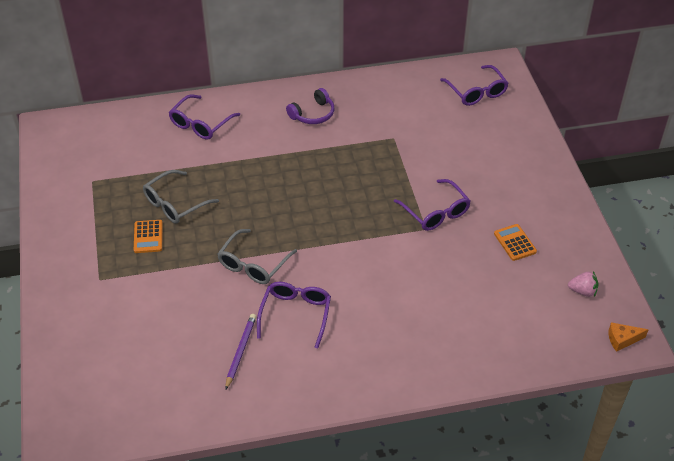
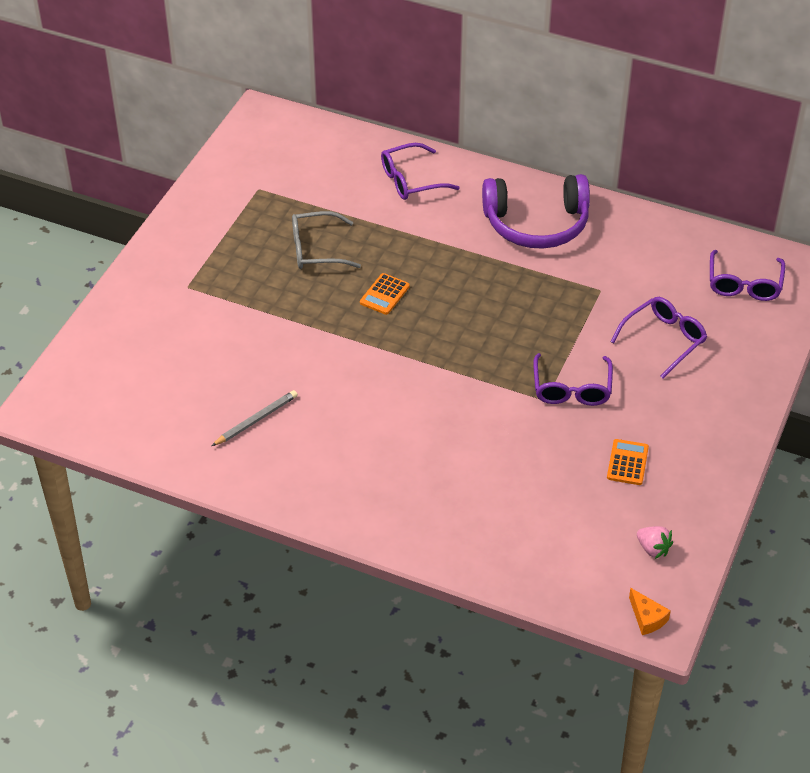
camera: 35 degrees right, 0 degrees up
orange calculator [134,220,163,253] -> orange calculator moved to [360,273,410,315]
grey glasses [217,229,297,284] -> none
purple pencil [225,314,256,390] -> grey pencil [212,390,298,446]
purple glasses [257,282,331,349] -> purple glasses moved to [611,297,707,379]
purple headphones [286,88,334,124] -> purple headphones [482,174,590,249], size x1.87
orange cheese [609,322,649,352] -> orange cheese turned 150 degrees counterclockwise [629,588,671,635]

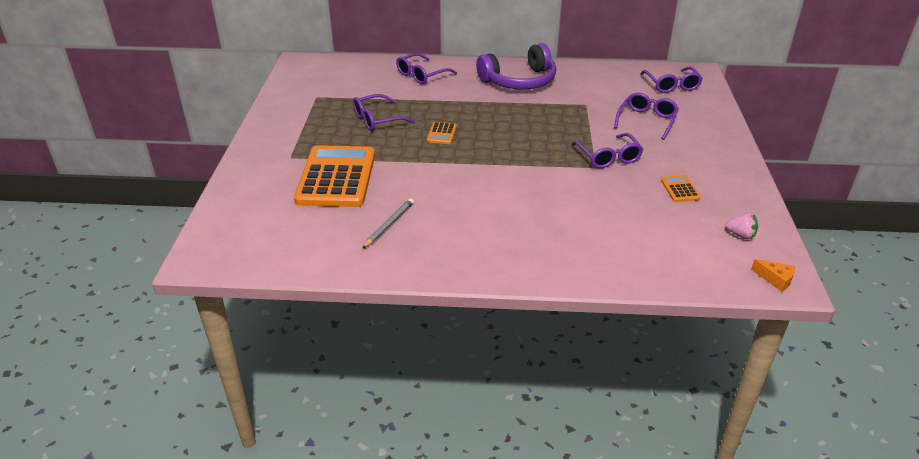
camera: 20 degrees left, 10 degrees down
grey glasses [292,211,361,269] -> purple glasses [353,94,416,131]
none -> orange calculator [294,145,375,207]

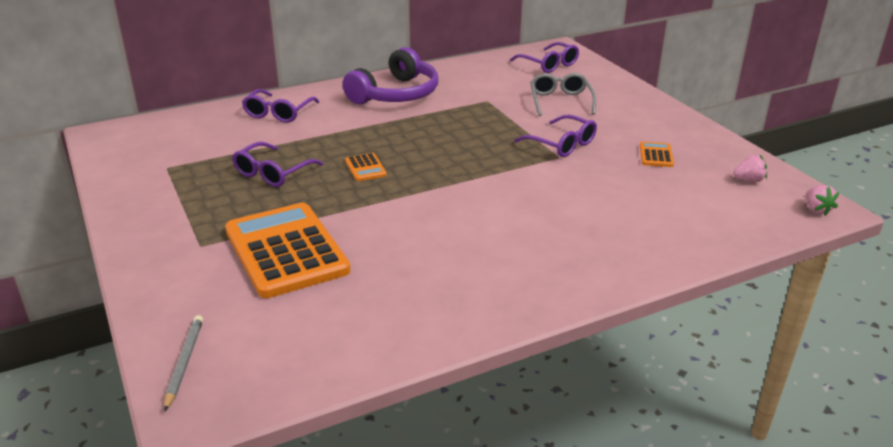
camera: 30 degrees left, 5 degrees down
grey pencil [362,198,414,249] -> grey pencil moved to [164,315,203,412]
purple glasses [614,92,679,140] -> grey glasses [530,73,596,116]
orange calculator [661,175,700,202] -> orange calculator turned 45 degrees clockwise [640,142,674,167]
orange cheese [751,259,795,292] -> pink strawberry [806,185,839,216]

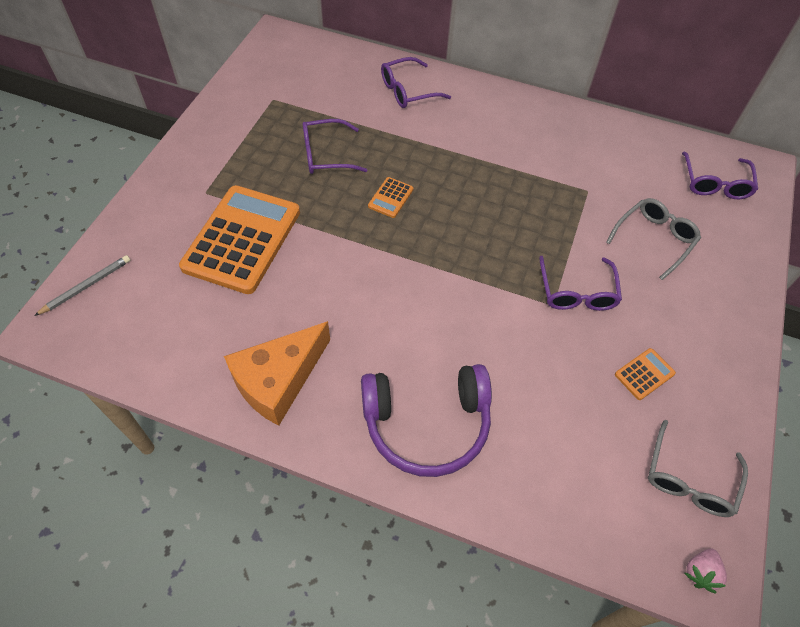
camera: 45 degrees right, 25 degrees up
purple headphones [343,47,438,104] -> purple headphones moved to [361,364,492,477]
pink strawberry [733,155,767,182] -> grey glasses [648,420,748,517]
none -> orange cheese [224,321,330,426]

